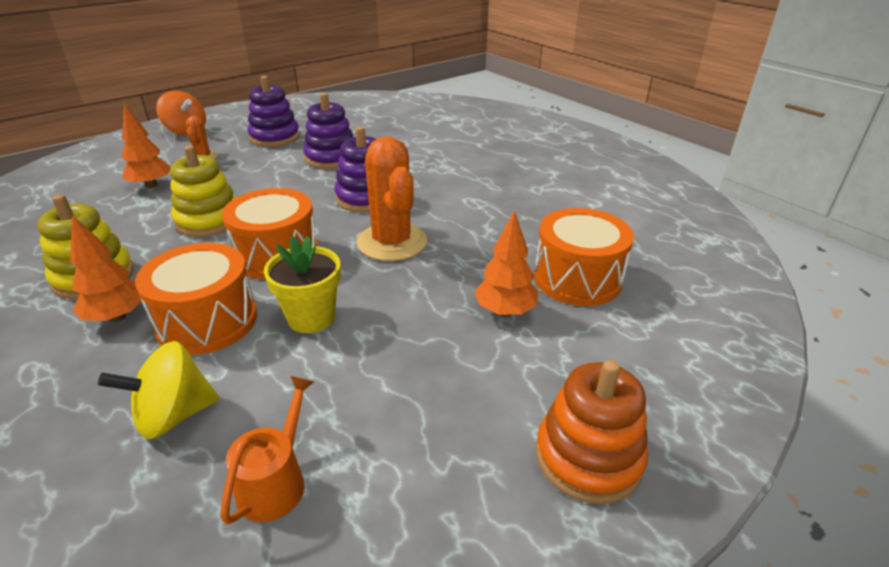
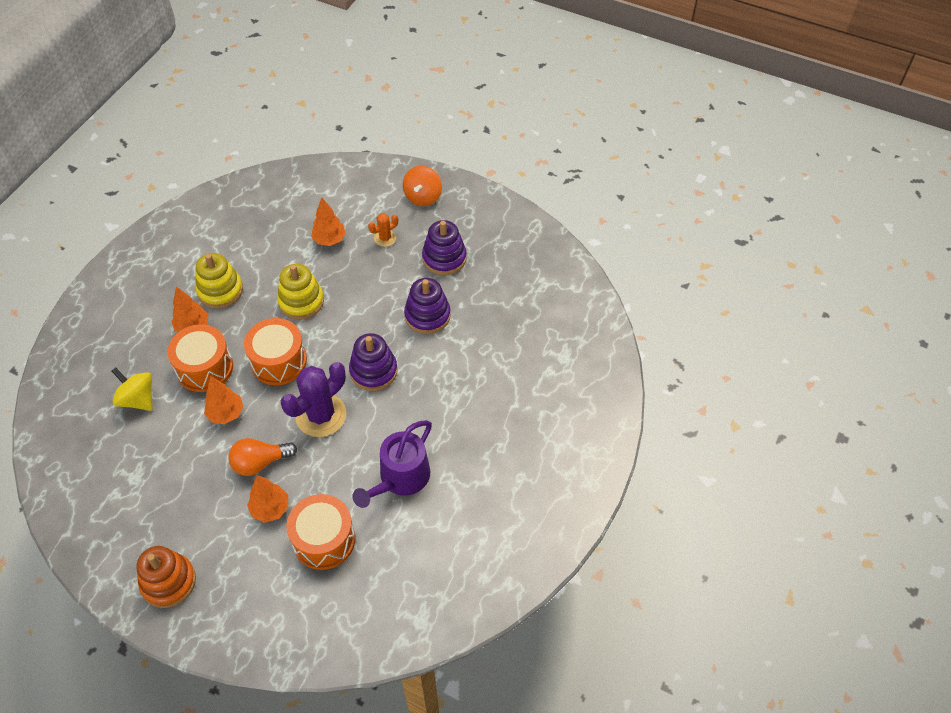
camera: 65 degrees right, 20 degrees up
orange watering can [221,376,314,525] -> none
yellow flower pot [264,236,341,333] -> orange tree [204,376,244,424]
orange cactus [357,137,427,261] -> purple cactus [281,362,346,437]
none -> orange light bulb [228,438,297,476]
none -> purple watering can [353,420,432,508]

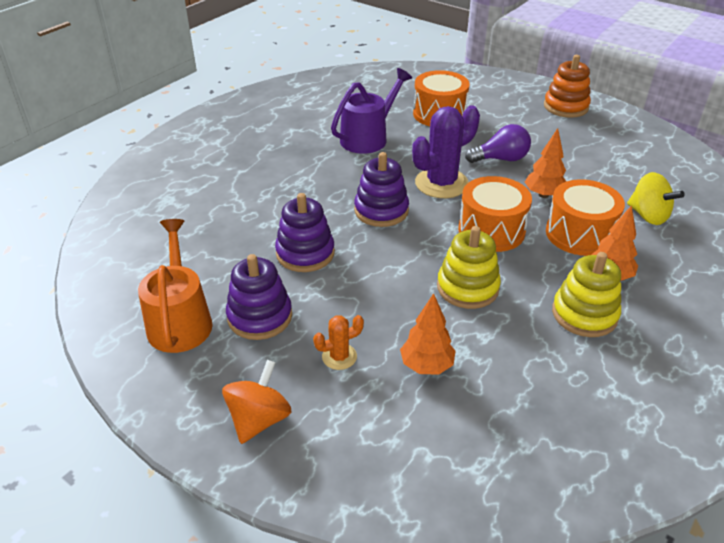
camera: 170 degrees left, 15 degrees down
orange light bulb [228,438,297,476] -> purple light bulb [465,124,531,163]
orange tree [247,475,288,523] -> none
none -> orange watering can [138,219,213,353]

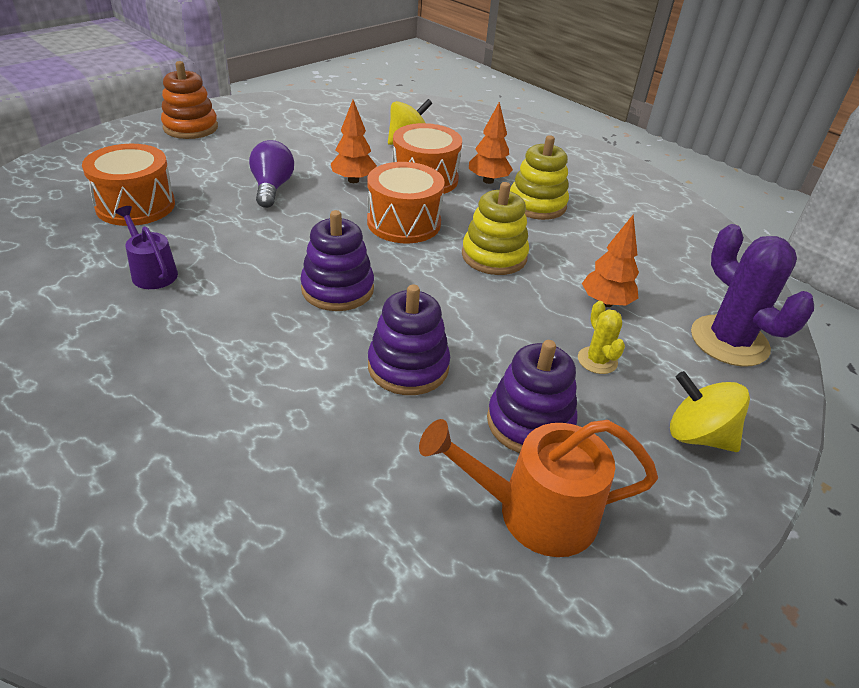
camera: 85 degrees left, 0 degrees up
orange spinning top [222,360,292,444] -> yellow spinning top [670,371,750,452]
orange cactus [313,315,364,370] -> yellow cactus [578,301,625,374]
purple watering can [331,68,412,154] -> purple watering can [115,206,178,289], size x0.61
purple cactus [412,105,480,198] -> purple cactus moved to [691,224,814,367]

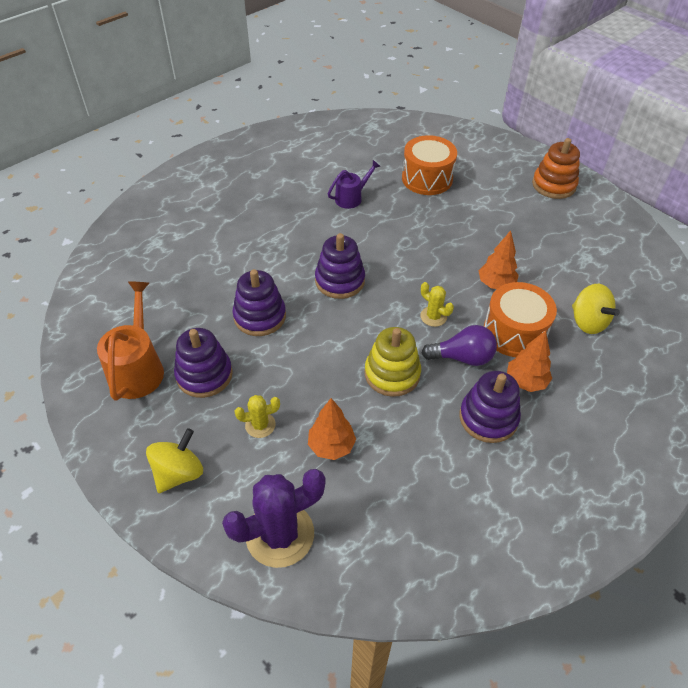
camera: 95 degrees right, 10 degrees up
purple light bulb [249,140,294,208] -> purple light bulb moved to [422,325,497,366]
orange drum [367,162,445,243] -> yellow cactus [420,282,454,327]
yellow stacking toy [510,135,569,220] -> purple stacking toy [459,371,521,443]

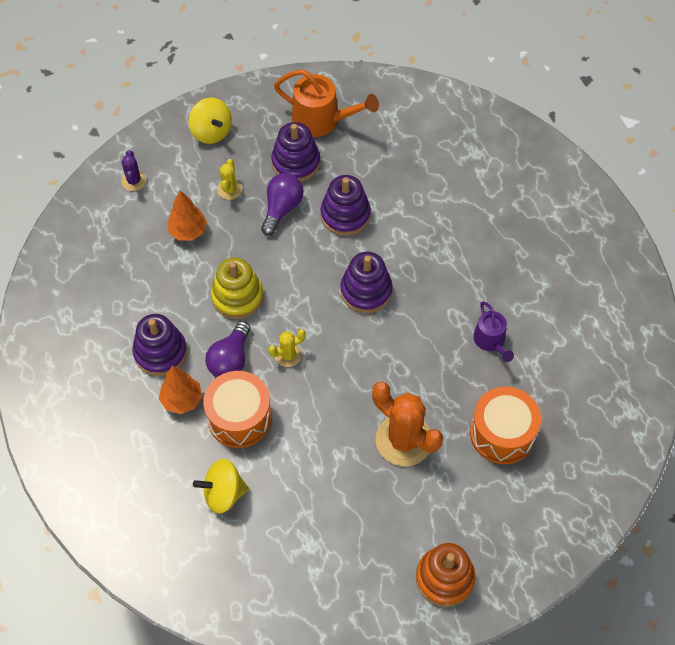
camera: 110 degrees right, 10 degrees up
purple cactus [222,469,326,568] -> purple cactus [121,150,147,191], size x0.50
orange tree [479,231,519,289] -> none
none -> purple light bulb [261,173,303,236]
none -> orange cactus [372,382,443,466]

